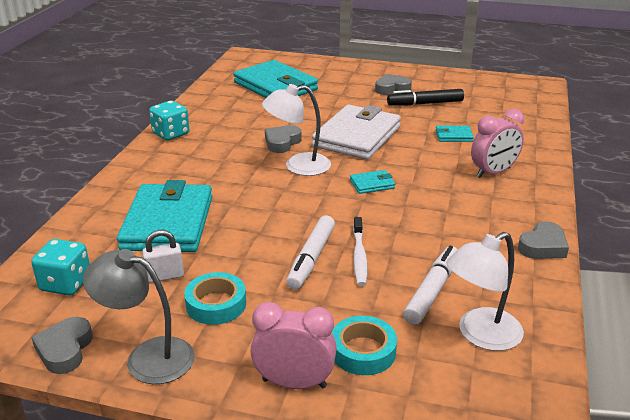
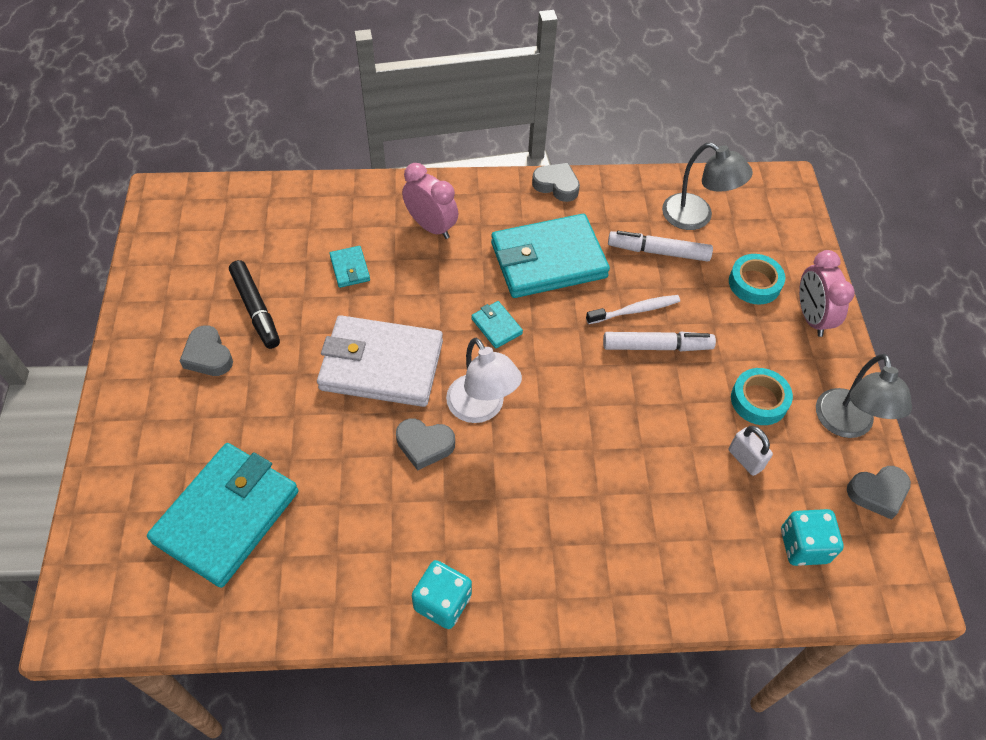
camera: 110 degrees left, 25 degrees up
turquoise wallet [117,180,212,252] -> turquoise wallet moved to [491,214,610,298]
white lamp [446,232,524,351] -> grey lamp [662,142,753,230]

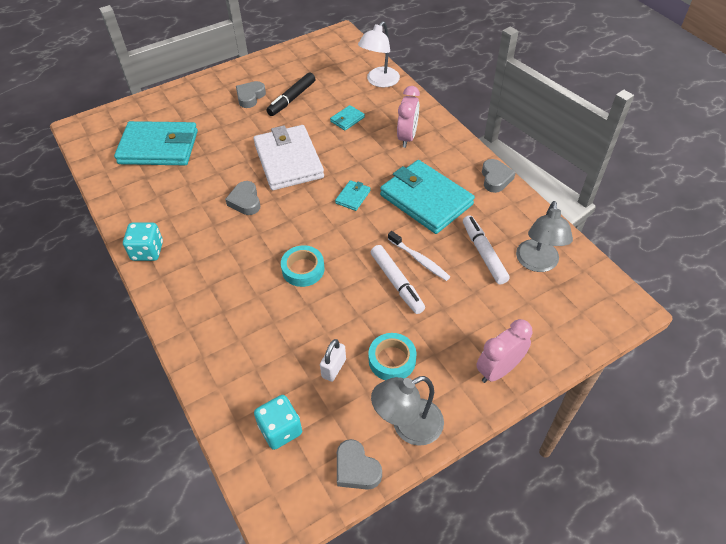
camera: 65 degrees right, 5 degrees down
white lamp [446,338,522,423] -> white lamp moved to [358,21,400,87]
turquoise tape [729,254,785,305] -> turquoise tape moved to [281,245,324,287]

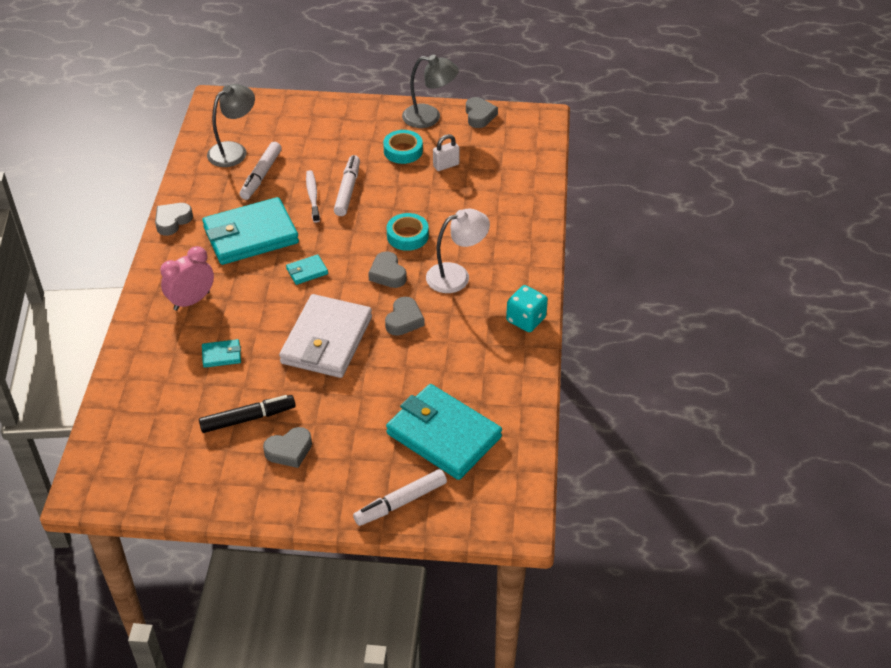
camera: 145 degrees left, 5 degrees down
turquoise dice [254,395,302,450] -> none
white lamp [358,21,400,87] -> white lamp moved to [426,209,490,293]
turquoise wallet [380,160,475,234] -> turquoise wallet turned 75 degrees clockwise [202,197,299,265]
pink clock [476,319,532,383] -> none
none -> white marker [353,469,447,526]
none -> grey heart [368,251,407,288]

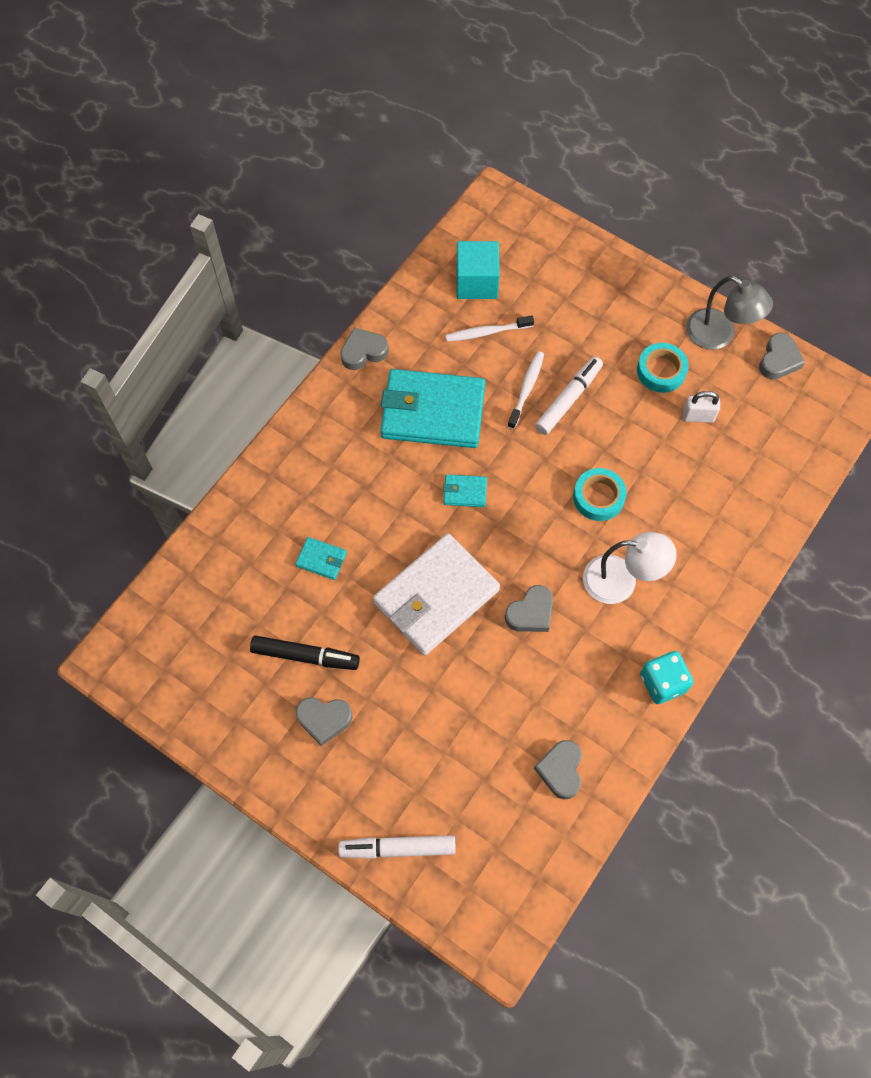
camera: 30 degrees right, 20 degrees up
pink clock [160,246,214,311] -> none
grey lamp [207,84,255,167] -> turquoise cube [457,241,500,299]
white marker [240,142,282,200] -> white toothbrush [445,316,534,342]
grey heart [368,251,407,288] -> grey heart moved to [534,740,582,799]
turquoise wallet [386,384,502,480] -> none

